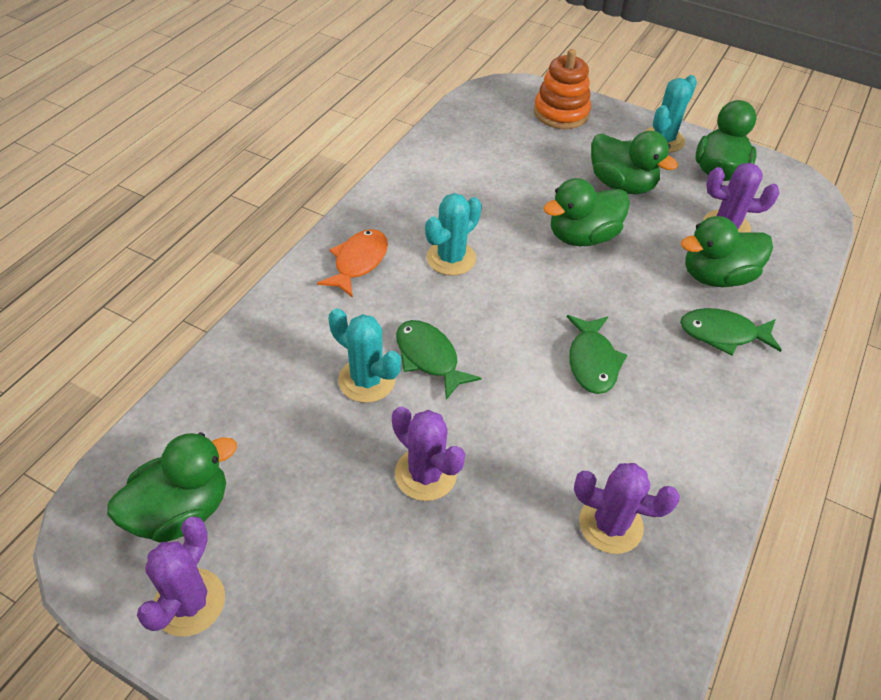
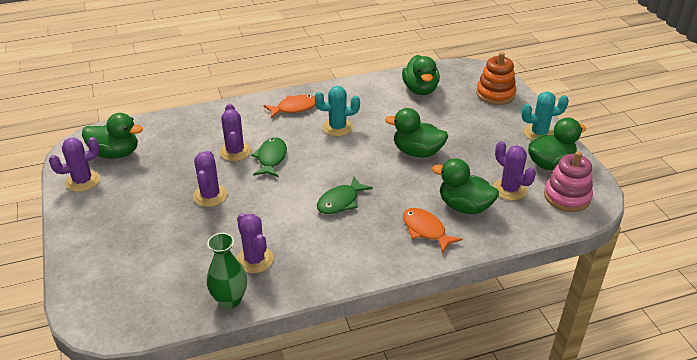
camera: 45 degrees right, 10 degrees down
turquoise cactus [328,308,401,403] -> purple cactus [219,104,251,161]
green duck [591,131,678,194] -> green duck moved to [402,55,440,95]
green fish [680,308,782,356] -> orange fish [403,208,462,253]
none -> green vase [207,233,247,309]
none -> pink stacking toy [544,151,593,212]

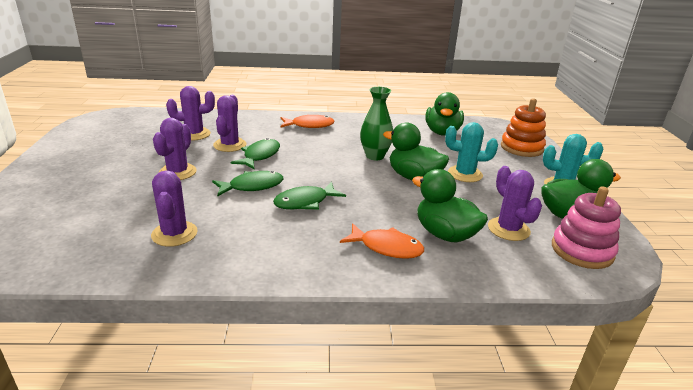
camera: 15 degrees right, 10 degrees down
purple cactus [49,137,100,192] -> purple cactus moved to [166,86,215,140]
green duck [82,113,143,159] -> none
green vase [207,233,247,309] -> green vase moved to [360,87,393,160]
turquoise cactus [315,86,360,136] -> turquoise cactus moved to [445,122,498,182]
orange fish [403,208,462,253] -> orange fish turned 135 degrees clockwise [340,223,424,259]
none -> green fish [212,171,283,197]

